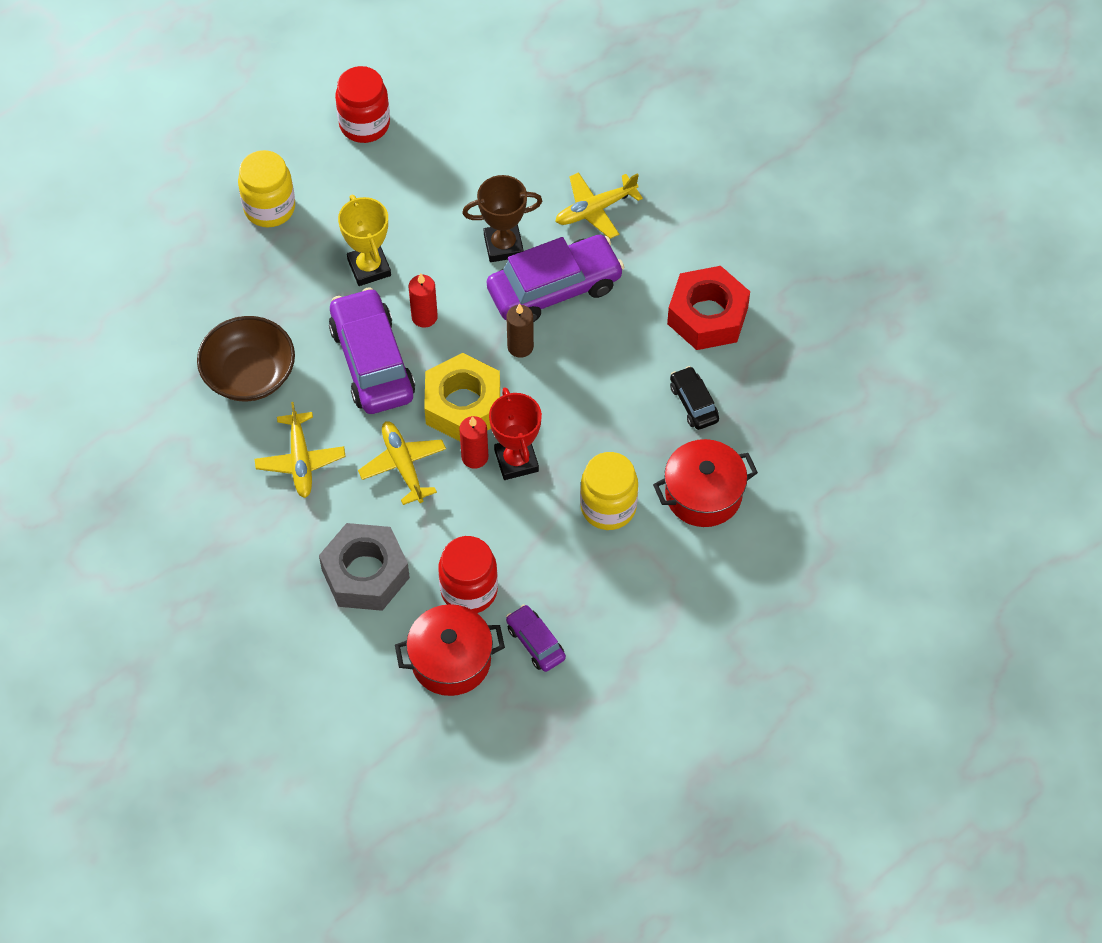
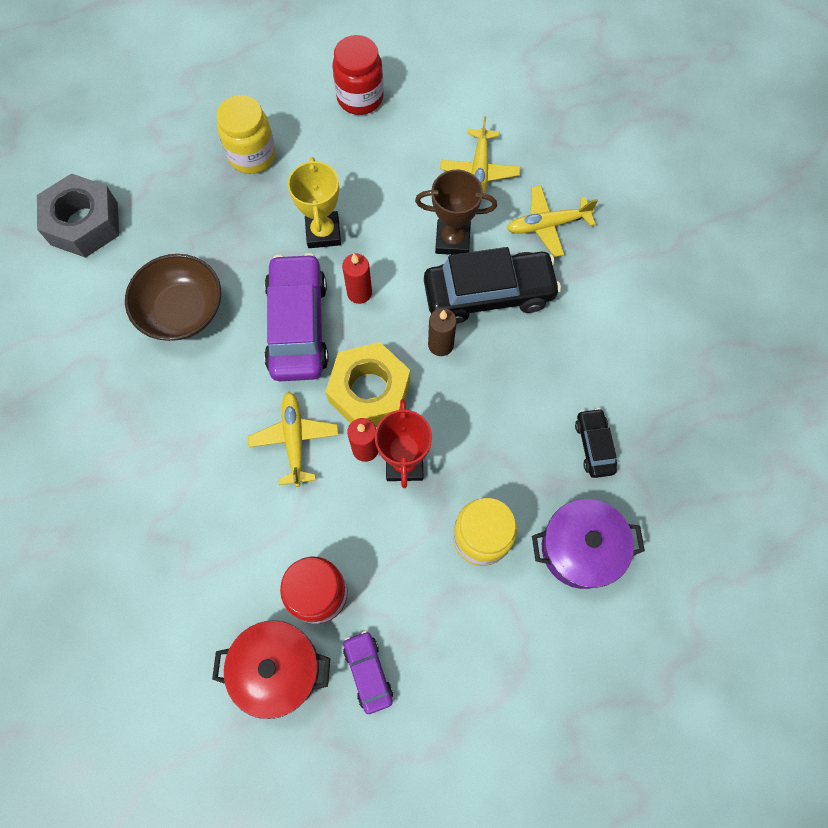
camera: 15 degrees right, 10 degrees up
yellow plane [255,402,346,498] -> yellow plane moved to [440,116,520,201]
grey nut [319,523,410,611] -> grey nut moved to [37,173,119,258]
purple car [487,235,624,322] -> black car [424,247,561,324]
red pot [653,439,758,527] -> purple pot [532,499,645,589]
red nut [667,266,750,350] -> none

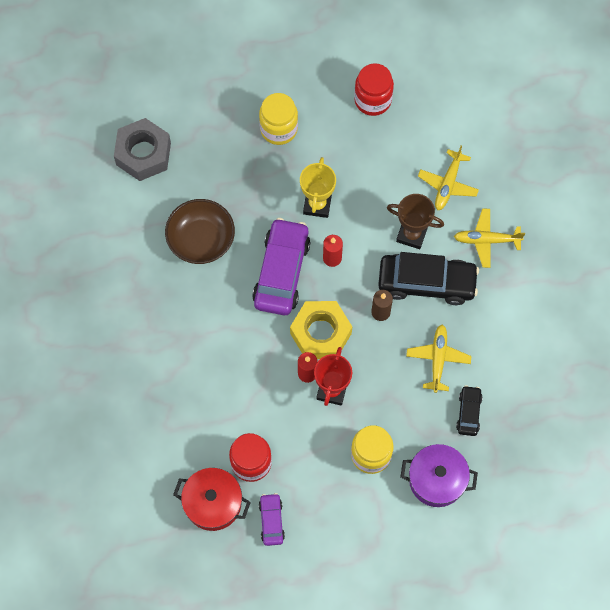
camera: 15 degrees right, 0 degrees up
yellow plane [248,392,339,487] -> yellow plane moved to [406,325,471,393]

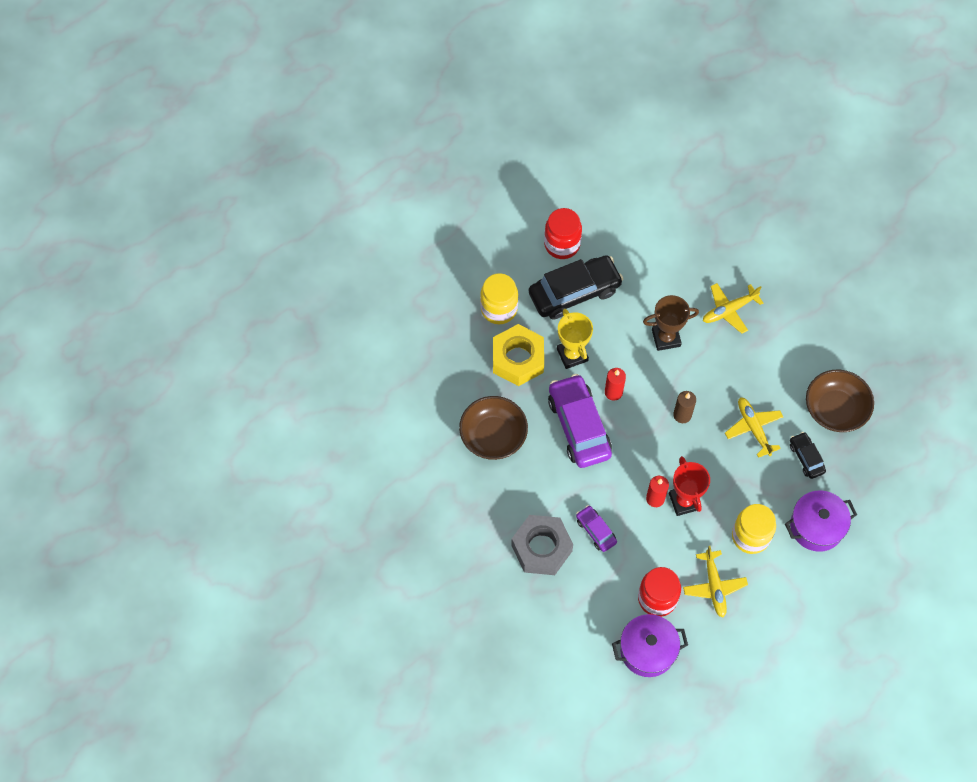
camera: 30 degrees left, 5 degrees down
grey nut [114,118,171,181] -> grey nut moved to [511,515,573,575]
red pot [173,468,251,531] -> purple pot [612,614,688,677]
purple car [259,493,285,546] -> purple car moved to [576,505,617,552]
yellow nut [290,301,352,359] -> yellow nut moved to [493,324,544,386]
black car [378,252,479,305] -> black car moved to [529,255,623,320]
yellow plane [418,146,479,210] -> yellow plane moved to [683,546,748,618]
none -> brown bowl [806,369,874,432]

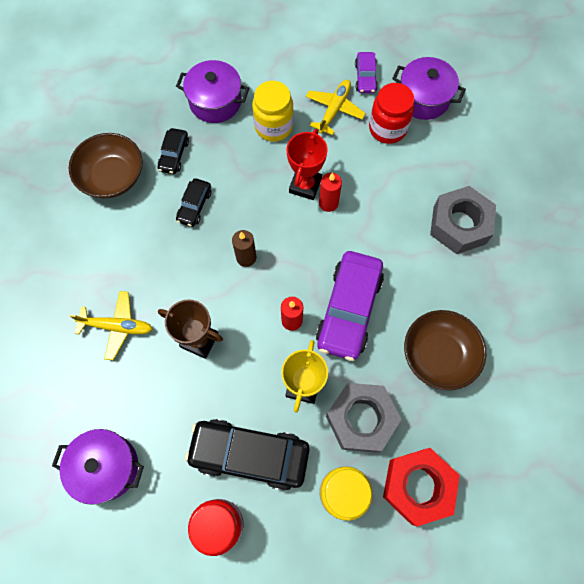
camera: 145 degrees left, 5 degrees up
yellow nut [493,324,544,386] -> grey nut [326,383,402,453]
purple car [576,505,617,552] -> purple car moved to [355,52,378,93]
yellow plane [725,397,783,458] -> black car [176,178,211,227]
none -> purple pot [52,429,144,505]
none -> red nut [383,448,460,527]

